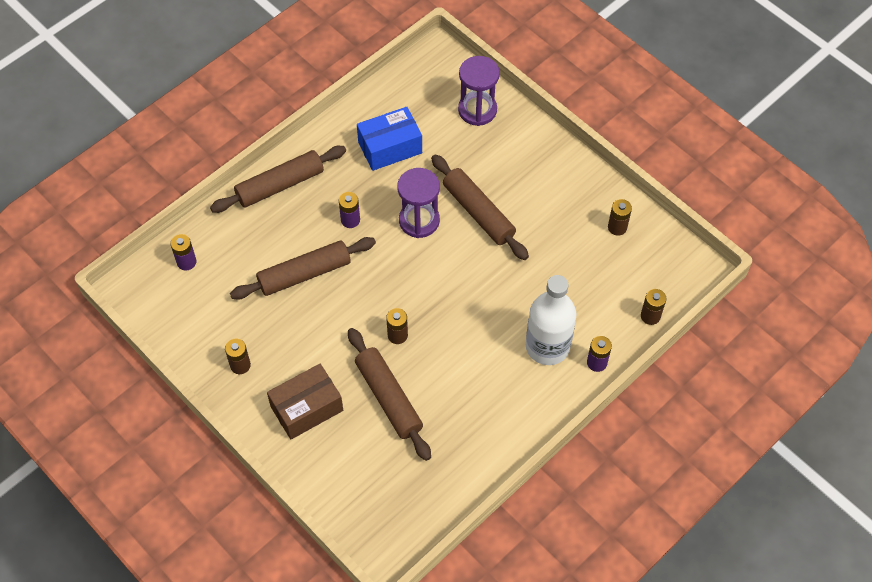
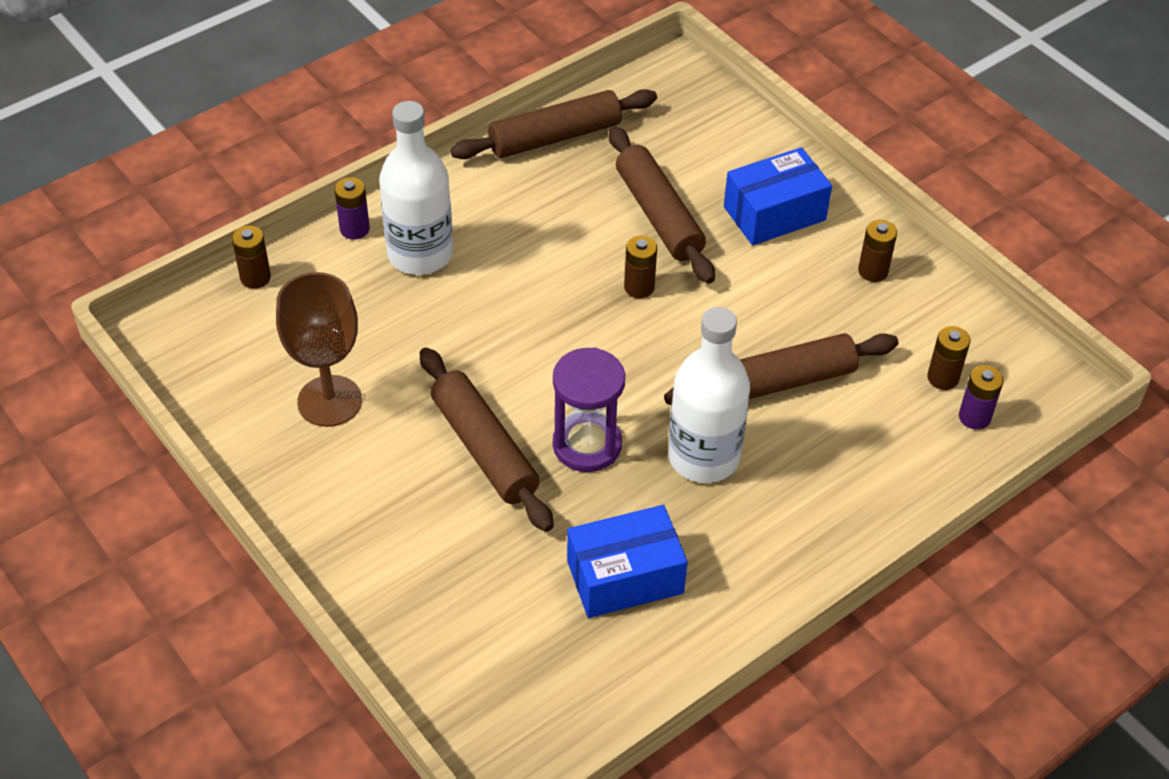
camera: 175 degrees left, 10 degrees down
brown rolling pin [210,146,346,213] -> brown rolling pin moved to [450,89,657,159]
brown box [267,364,343,440] -> blue box [724,147,832,246]
purple battery [339,192,360,228] -> white bottle [668,307,750,483]
purple hourglass [458,56,500,126] -> none
brown battery [608,199,632,236] -> brown battery moved to [927,326,970,390]
none -> brown goblet [276,272,362,427]

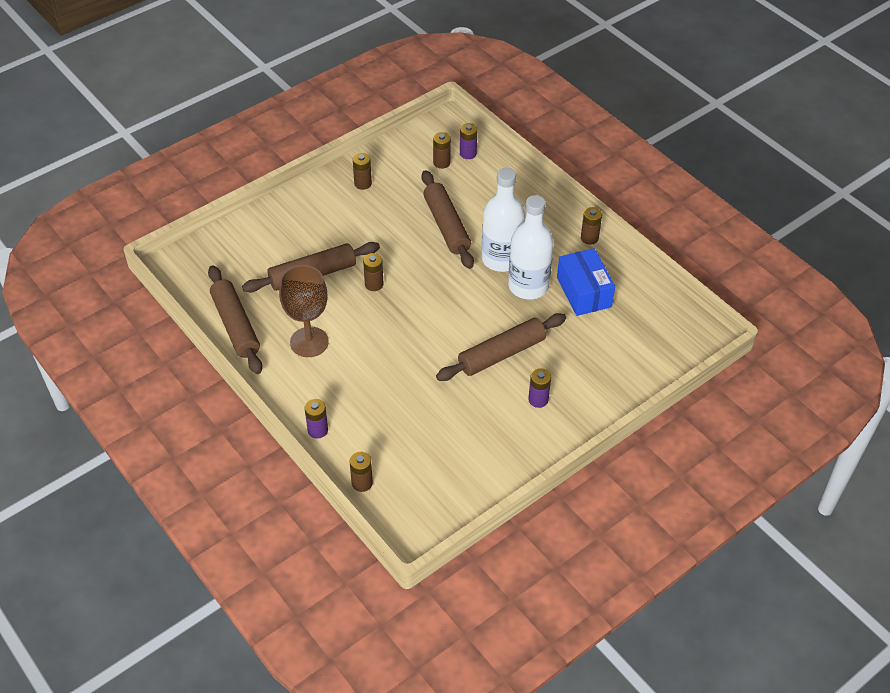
camera: 90 degrees left, 0 degrees up
brown goblet [276,272,362,427] -> brown goblet moved to [279,265,329,357]
white bottle [379,101,453,275] -> white bottle moved to [508,195,554,299]
purple hourglass [553,347,625,472] -> none
blue box [724,147,832,246] -> none
none -> purple battery [528,368,551,408]
none -> brown battery [581,207,602,245]

